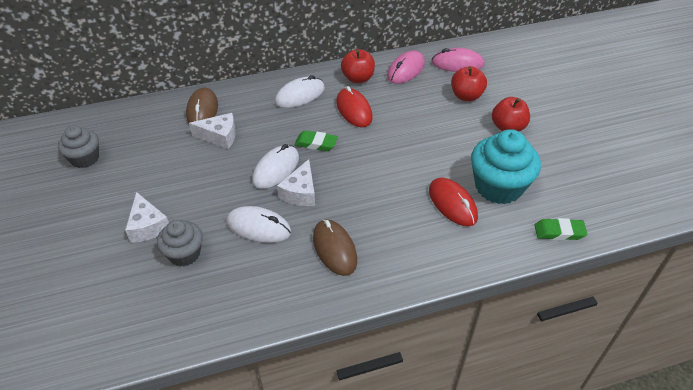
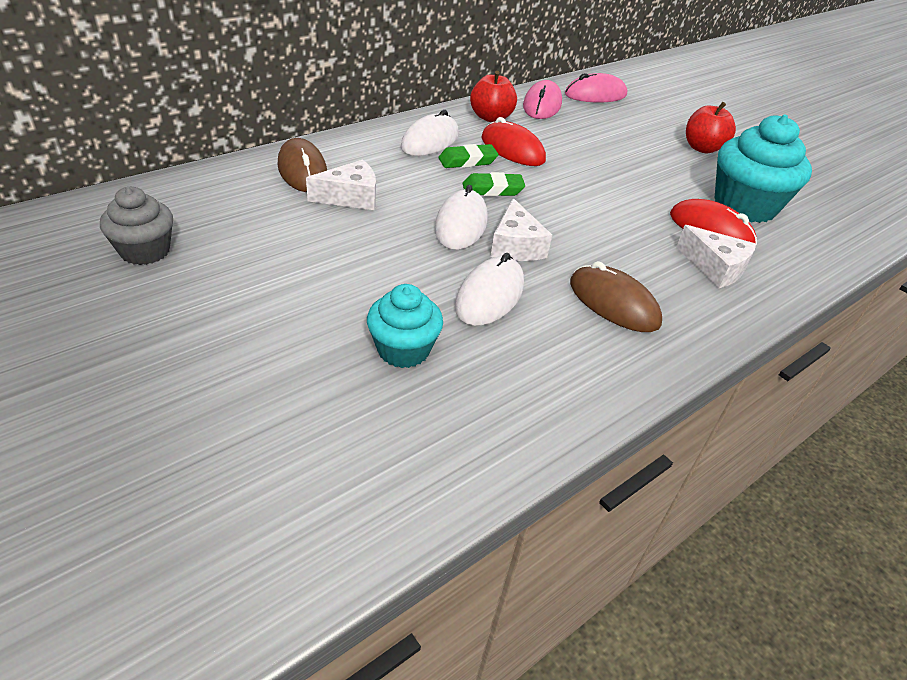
camera: 25 degrees left, 5 degrees down
white cheese [125,192,169,243] -> white cheese moved to [676,225,756,288]
grey cupcake [157,220,203,267] -> turquoise cupcake [367,284,443,368]
white mouse [226,206,291,243] -> white mouse turned 60 degrees counterclockwise [455,253,524,326]
red apple [451,66,487,101] -> none
green eraser [535,218,587,240] -> green eraser moved to [438,144,499,168]

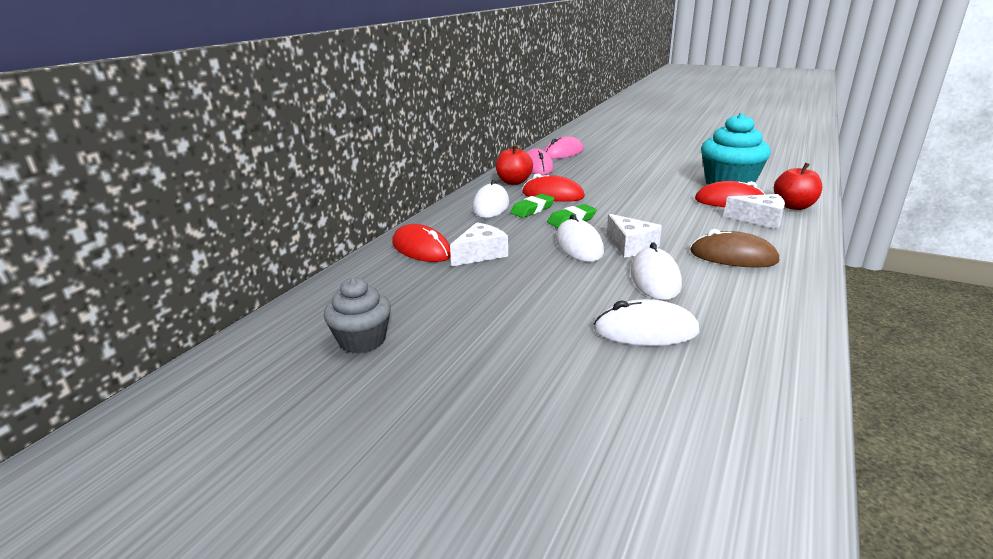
camera: 20 degrees left, 15 degrees down
brown mouse [278,138,327,192] -> red mouse [392,224,451,262]
turquoise cupcake [367,284,443,368] -> white mouse [594,299,699,346]
red apple [686,102,736,153] -> red apple moved to [774,162,822,210]

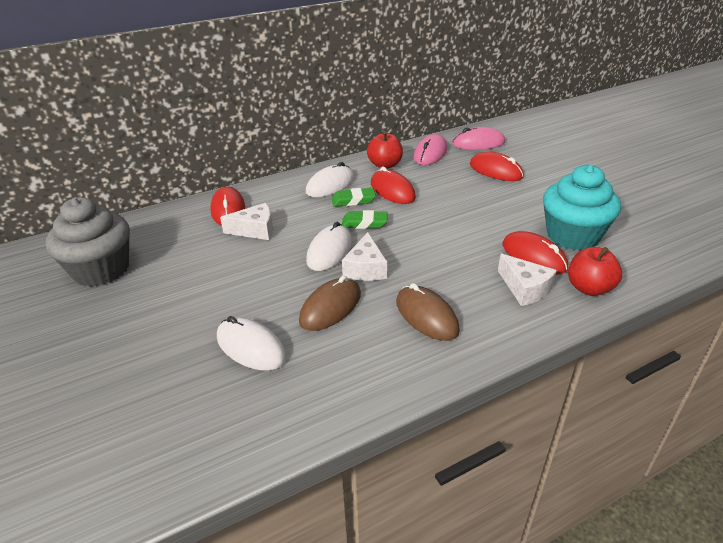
camera: 35 degrees right, 10 degrees up
grey cupcake [324,278,391,354] -> grey cupcake [46,197,130,287], size x1.66
white mouse [630,242,682,300] -> brown mouse [299,276,361,331]
none -> red mouse [470,152,524,181]

